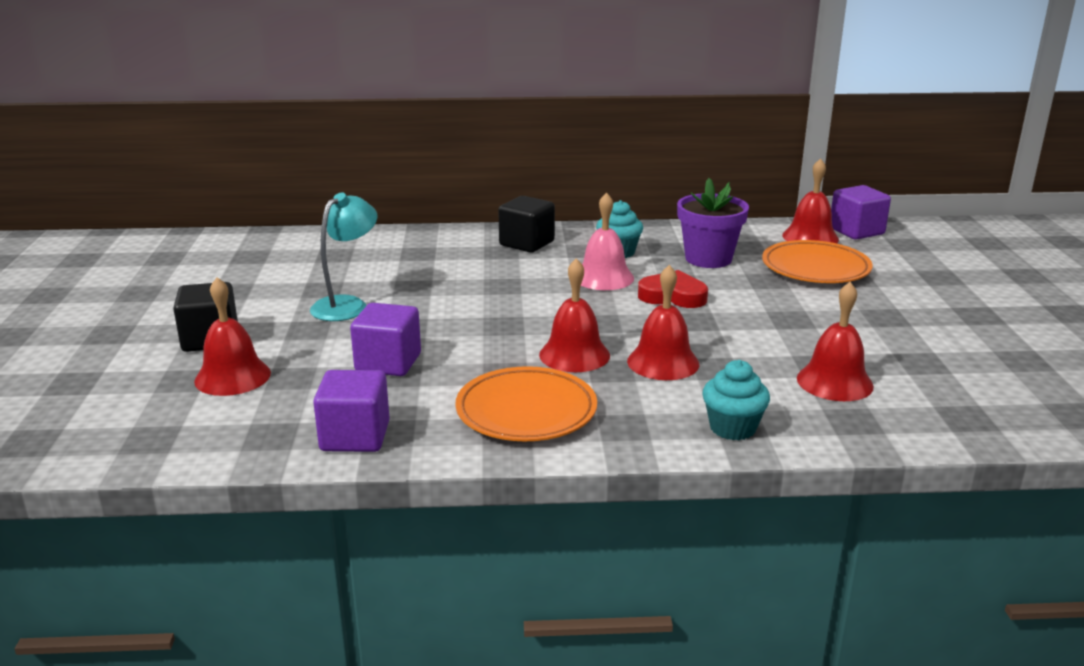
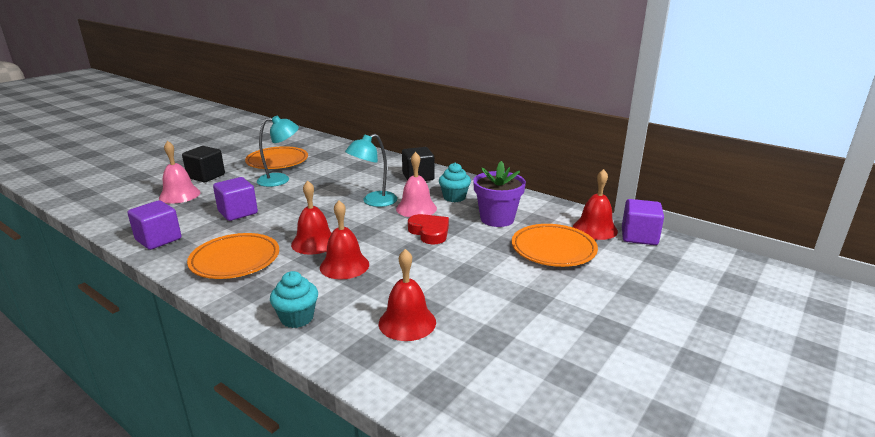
camera: 40 degrees right, 0 degrees up
red bell [194,277,271,396] -> pink bell [159,141,200,204]
none -> orange plate [245,146,308,169]
none -> turquoise lamp [345,134,397,207]

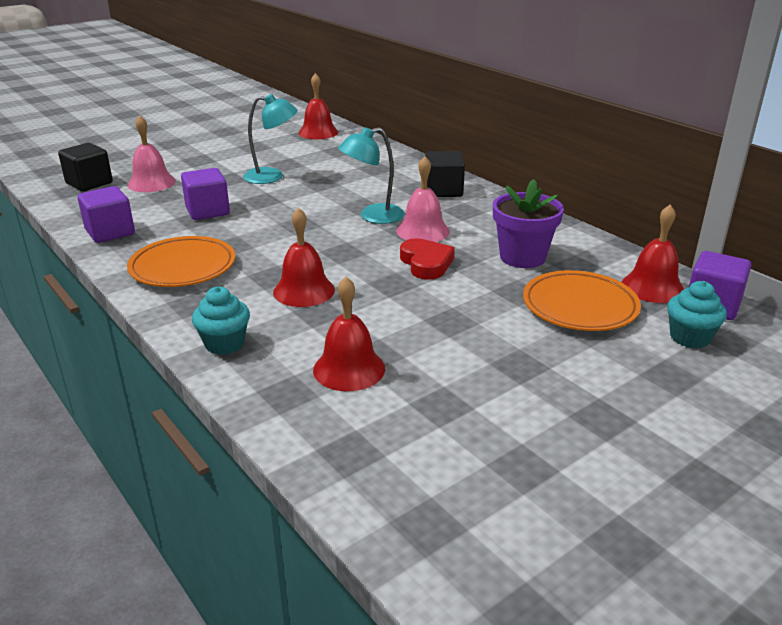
camera: 15 degrees right, 5 degrees up
black cube [182,146,225,182] -> black cube moved to [58,143,113,191]
orange plate [245,146,308,169] -> none
red bell [291,180,332,255] -> red bell moved to [298,73,338,139]
turquoise cupcake [439,163,471,202] -> turquoise cupcake moved to [667,281,727,349]

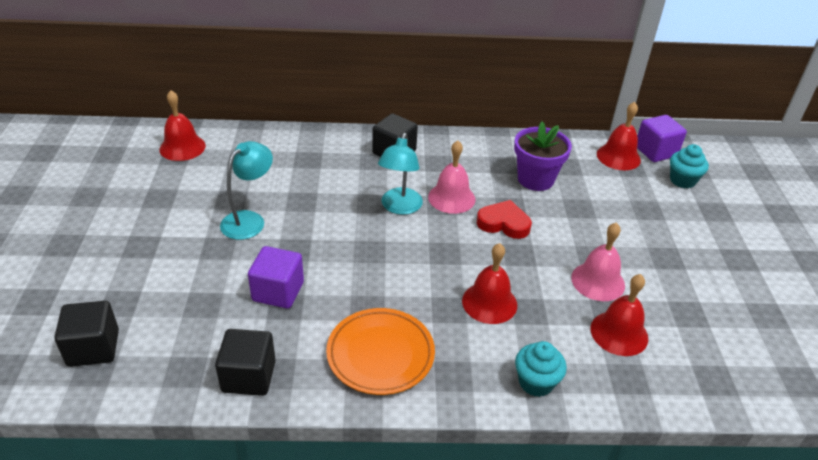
camera: 55 degrees left, 10 degrees up
purple cube [78,186,135,243] -> black cube [215,329,276,396]
pink bell [127,115,176,192] -> pink bell moved to [571,223,625,301]
orange plate [523,270,641,331] -> none

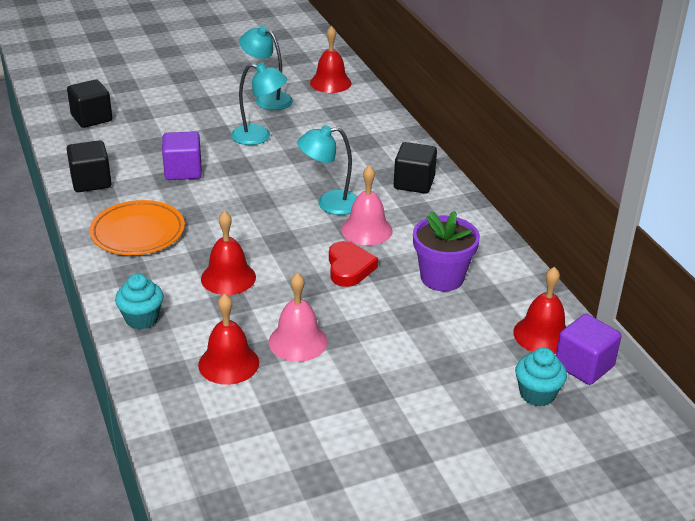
camera: 70 degrees right, 5 degrees down
none -> turquoise lamp [239,26,293,110]

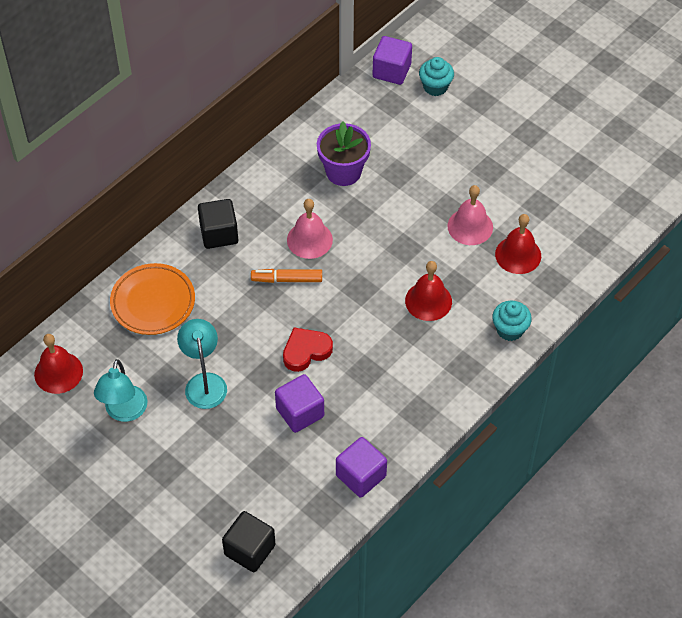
camera: 115 degrees left, 20 degrees up
black cube [67,140,112,192] -> purple cube [336,437,387,498]
orange plate [89,200,185,255] -> orange plate moved to [110,263,195,335]
turquoise lamp [297,125,358,215] -> orange marker [251,269,322,283]
red heart [329,241,378,287] -> red heart moved to [283,328,333,372]
red bell [513,267,566,354] -> none

